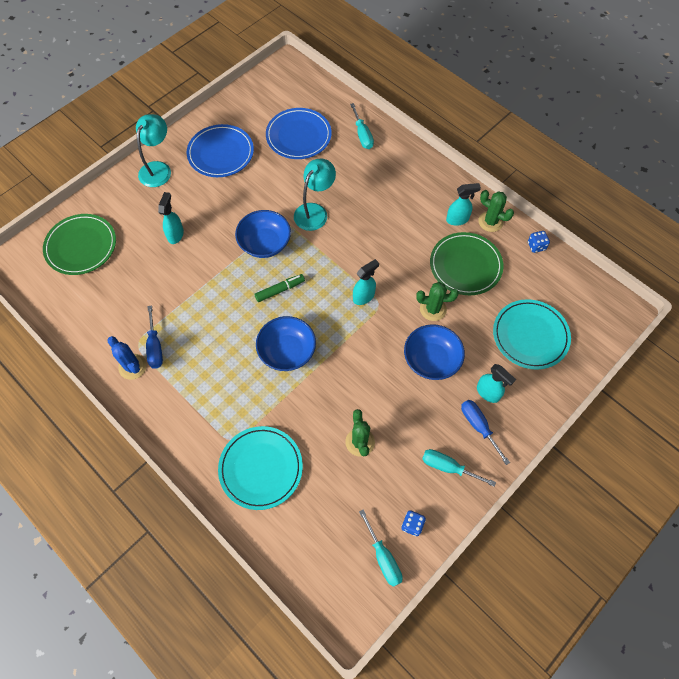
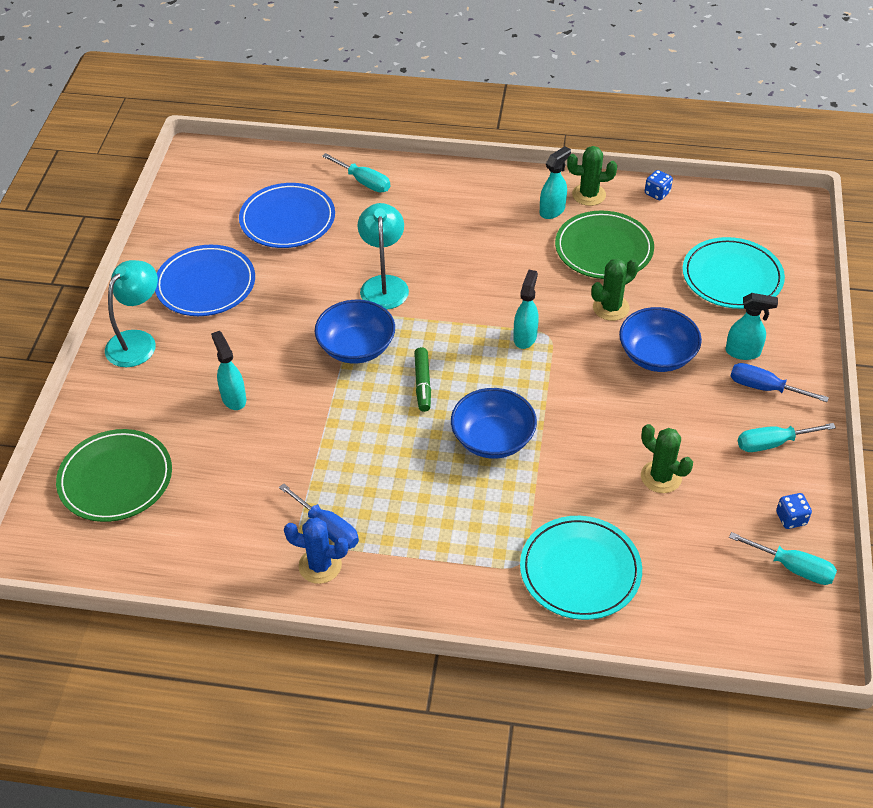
camera: 35 degrees left, 15 degrees down
turquoise lamp [136,114,171,187] -> turquoise lamp turned 45 degrees clockwise [105,260,158,367]
green marker [254,274,305,302] -> green marker turned 150 degrees clockwise [414,347,431,412]

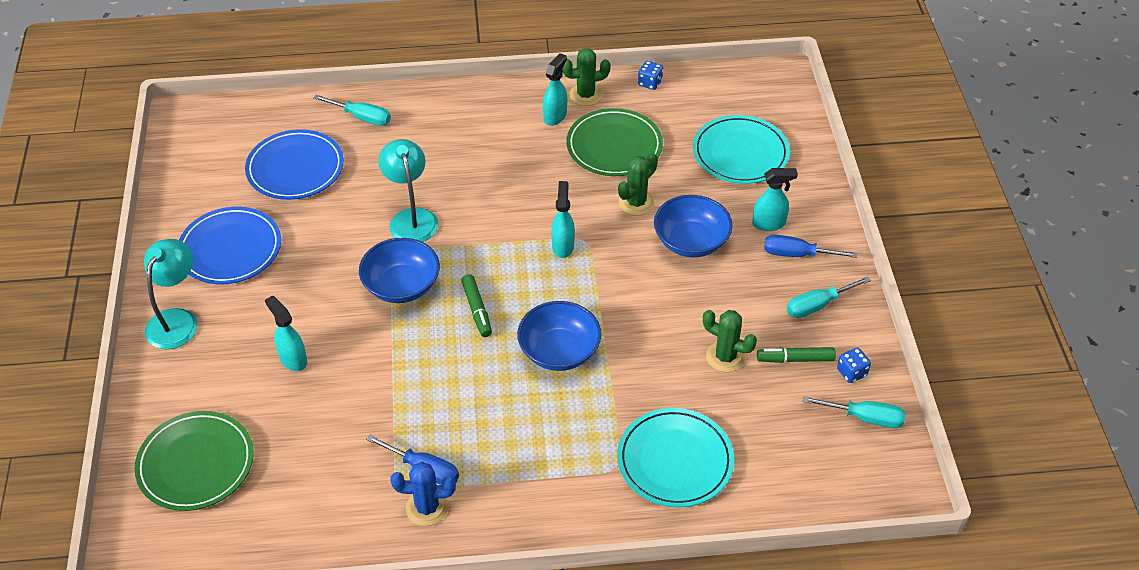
camera: 15 degrees left, 0 degrees up
none -> green marker [757,347,836,363]

